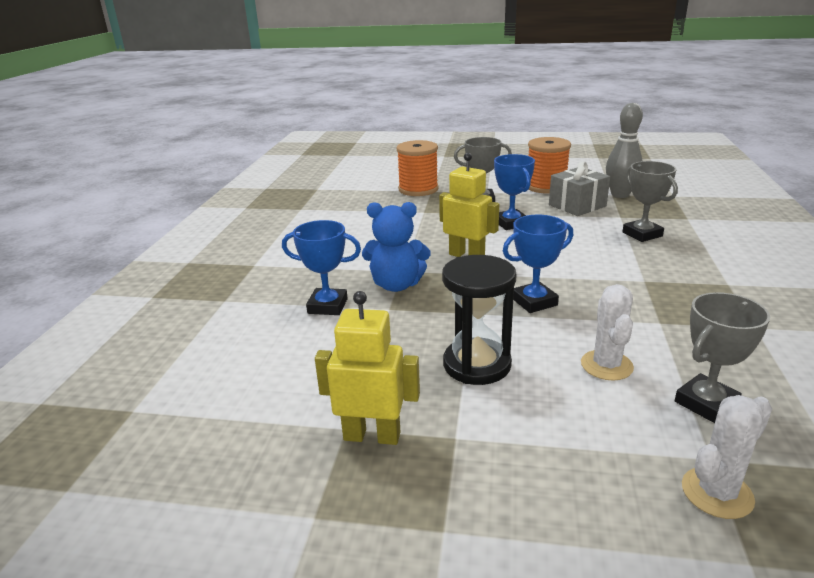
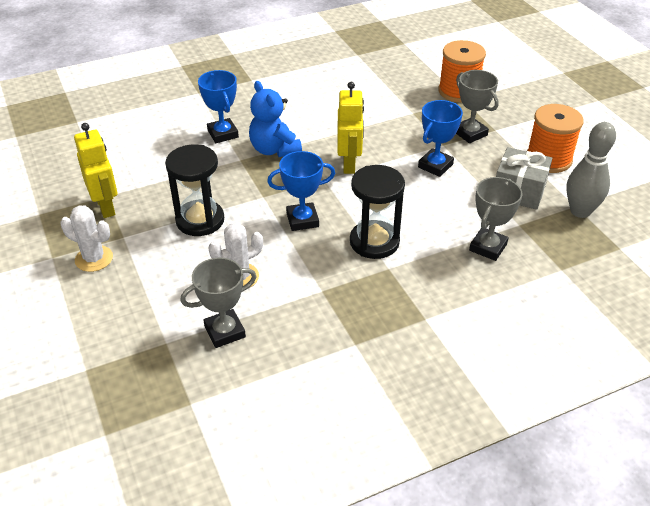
camera: 55 degrees right, 15 degrees up
blue trophy [503,215,573,313] -> blue trophy turned 45 degrees counterclockwise [267,151,335,231]
grey trophy [675,292,770,423] -> grey trophy turned 45 degrees counterclockwise [181,257,257,348]
white cactus [682,395,772,519] -> white cactus moved to [60,205,113,272]
none -> black hourglass [350,165,405,259]

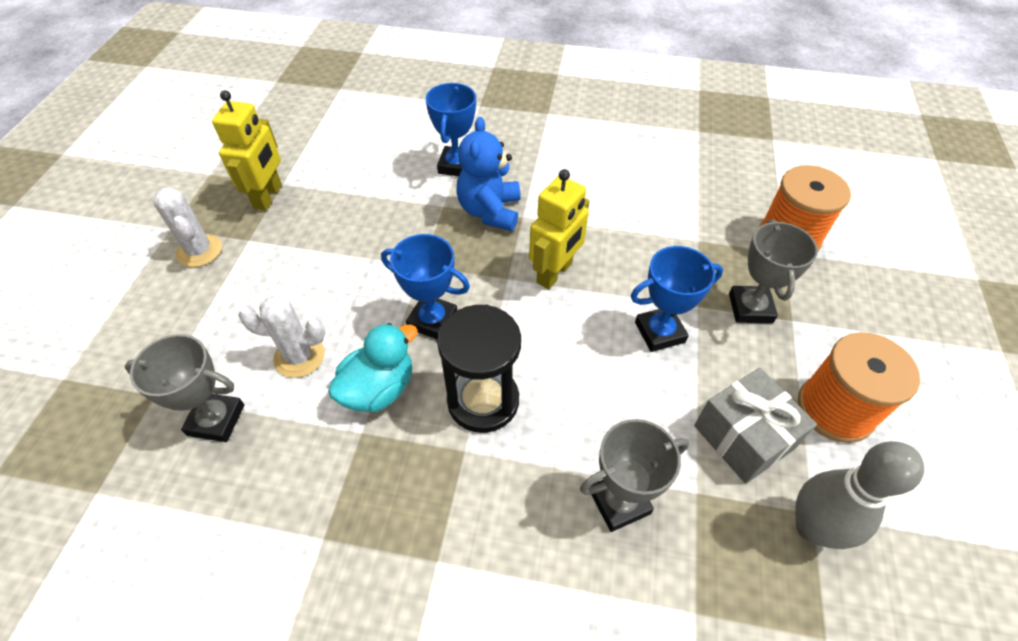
camera: 35 degrees right, 10 degrees up
black hourglass [165,145,224,236] -> none
none -> turquoise duck [328,323,418,412]

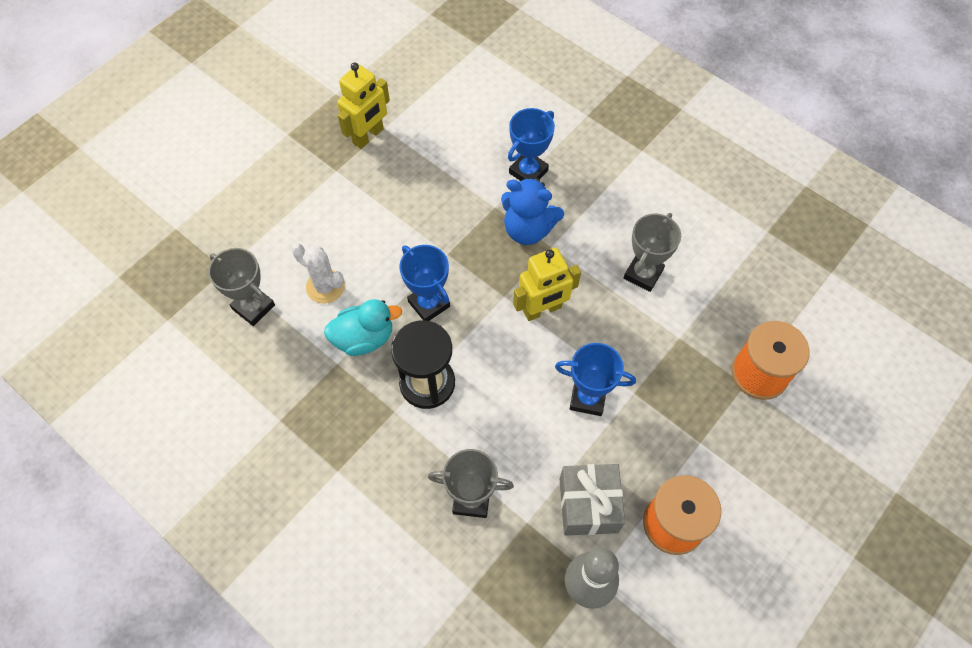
camera: 30 degrees right, 10 degrees up
white cactus [154,187,222,267] -> none
blue teddy bear [457,117,521,231] -> blue teddy bear turned 105 degrees counterclockwise [501,178,564,245]
grey trophy [729,219,818,323] -> grey trophy moved to [624,213,681,292]

